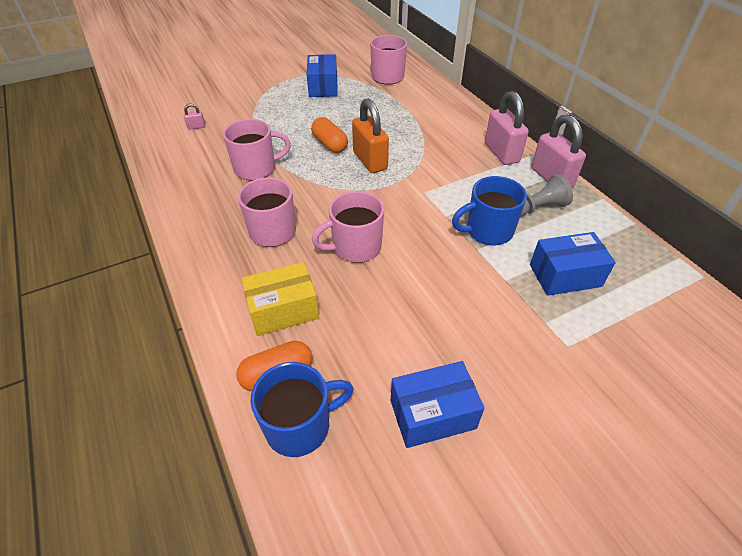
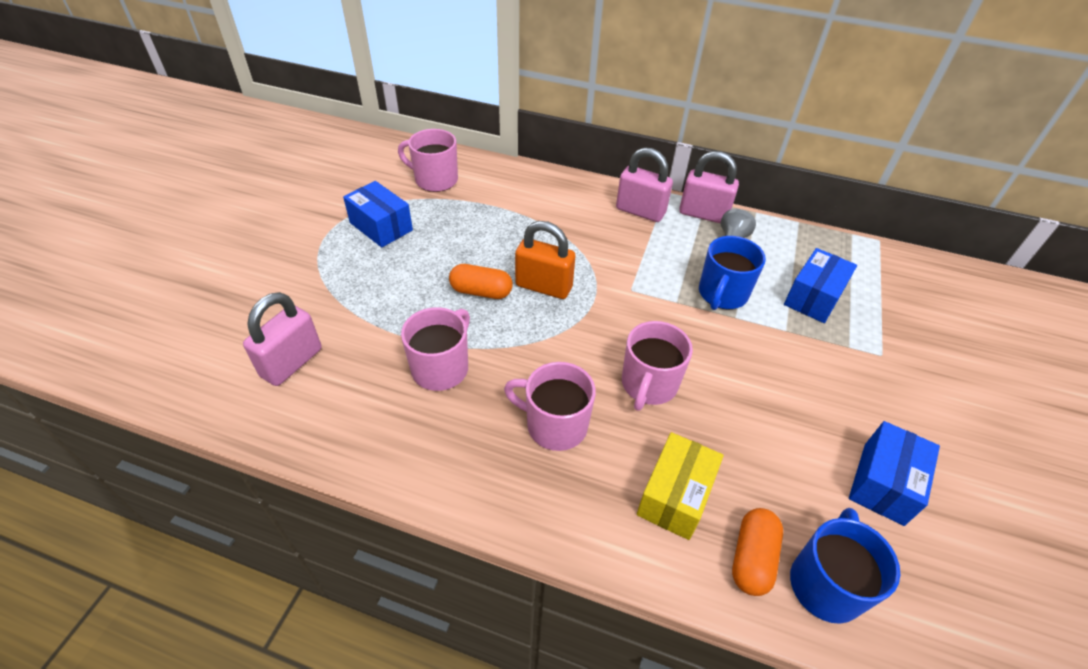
camera: 45 degrees left, 0 degrees up
pink padlock [184,104,205,130] -> pink padlock [243,292,321,386], size x2.37

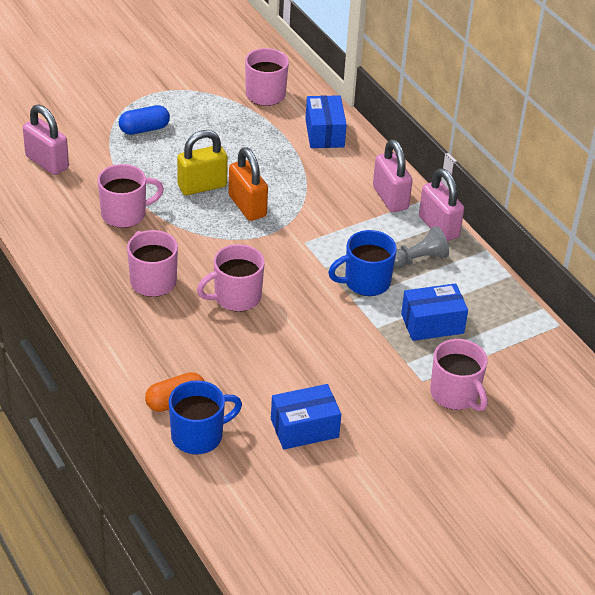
camera: 40 degrees right, 5 degrees down
pink padlock [243,292,321,386] -> pink padlock turned 60 degrees clockwise [23,104,69,175]
blue box [343,181,413,247] -> blue box moved to [305,95,347,148]
orange capsule [449,264,513,299] -> yellow padlock [177,130,228,195]
yellow box [637,432,724,540] -> none
none -> blue capsule [119,105,170,135]
none -> pink mug [430,339,488,411]

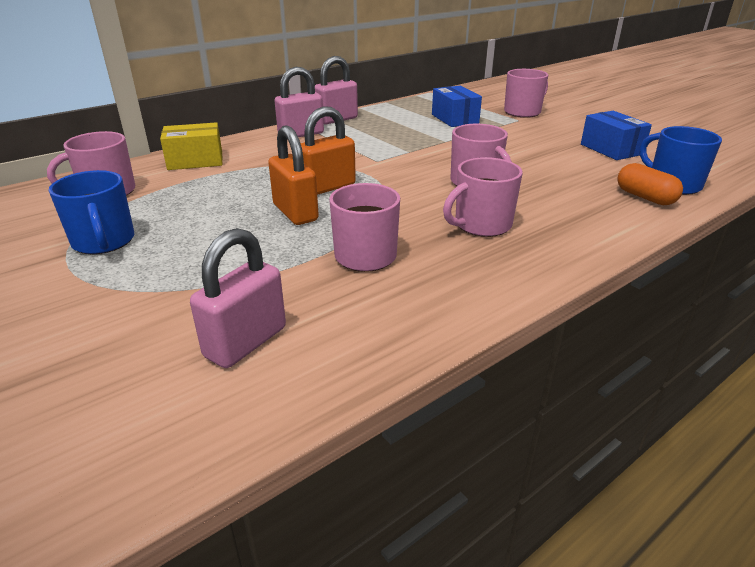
camera: 95 degrees left, 10 degrees down
blue capsule [119,105,170,135] -> none
yellow padlock [177,130,228,195] -> orange padlock [268,125,319,225]
blue box [305,95,347,148] -> yellow box [160,122,223,170]
blue mug [328,230,397,296] -> blue mug moved to [49,170,134,254]
grey pawn [394,226,449,268] -> none

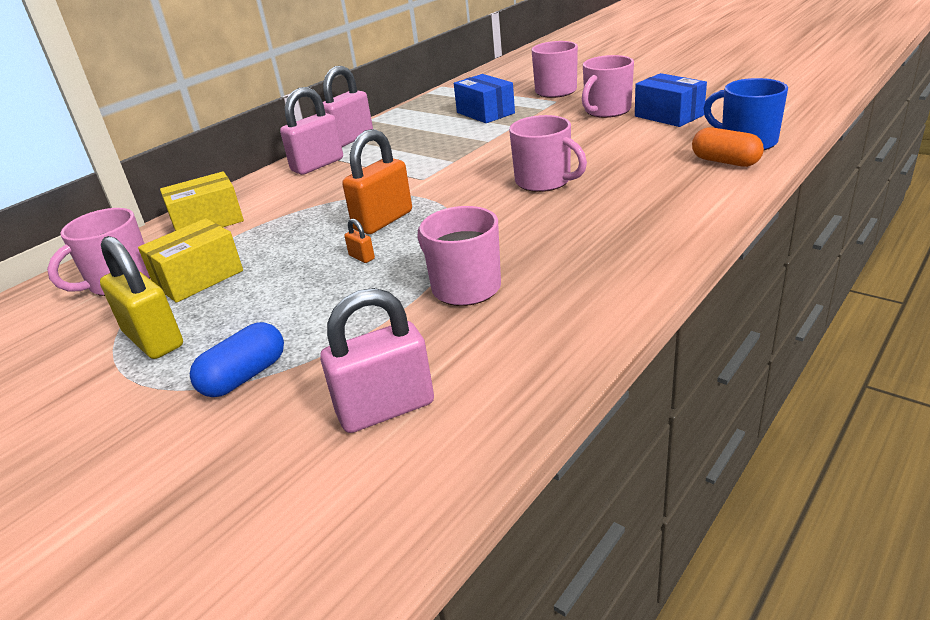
camera: 10 degrees left, 0 degrees up
blue mug [49,170,134,254] -> yellow padlock [100,236,183,359]
pink padlock [190,228,286,368] -> pink padlock turned 45 degrees clockwise [320,288,434,433]
orange padlock [268,125,319,225] -> orange padlock [345,219,375,263], size x0.42
pink mug [443,157,523,237] -> pink mug moved to [582,55,634,118]
none -> yellow box [138,218,243,303]
none -> blue capsule [190,322,284,397]

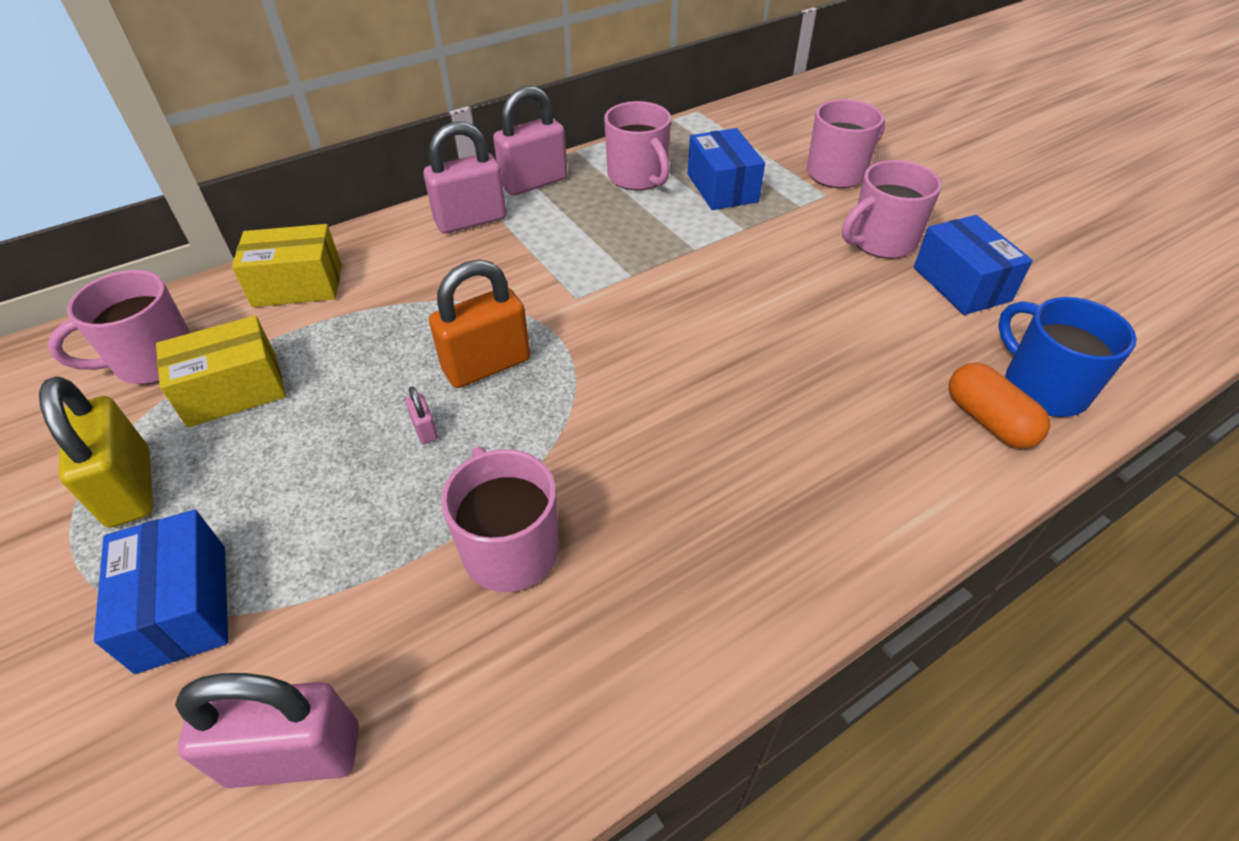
camera: 15 degrees right, 15 degrees up
blue capsule [190,322,284,397] -> blue box [94,510,228,674]
orange padlock [345,219,375,263] -> pink padlock [406,387,438,444]
pink mug [509,115,587,192] -> pink mug moved to [604,101,671,190]

